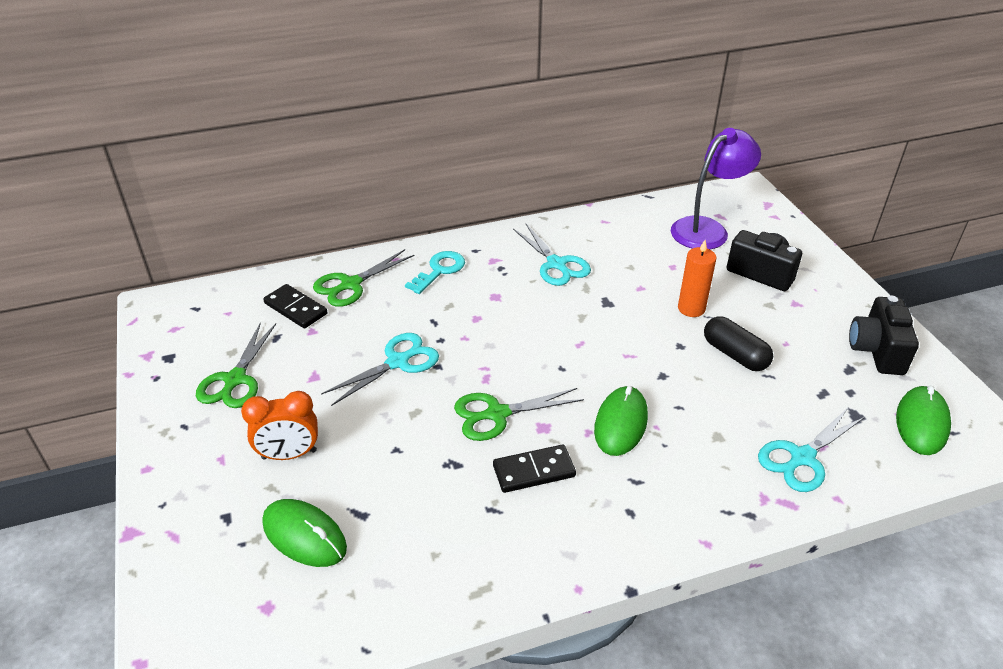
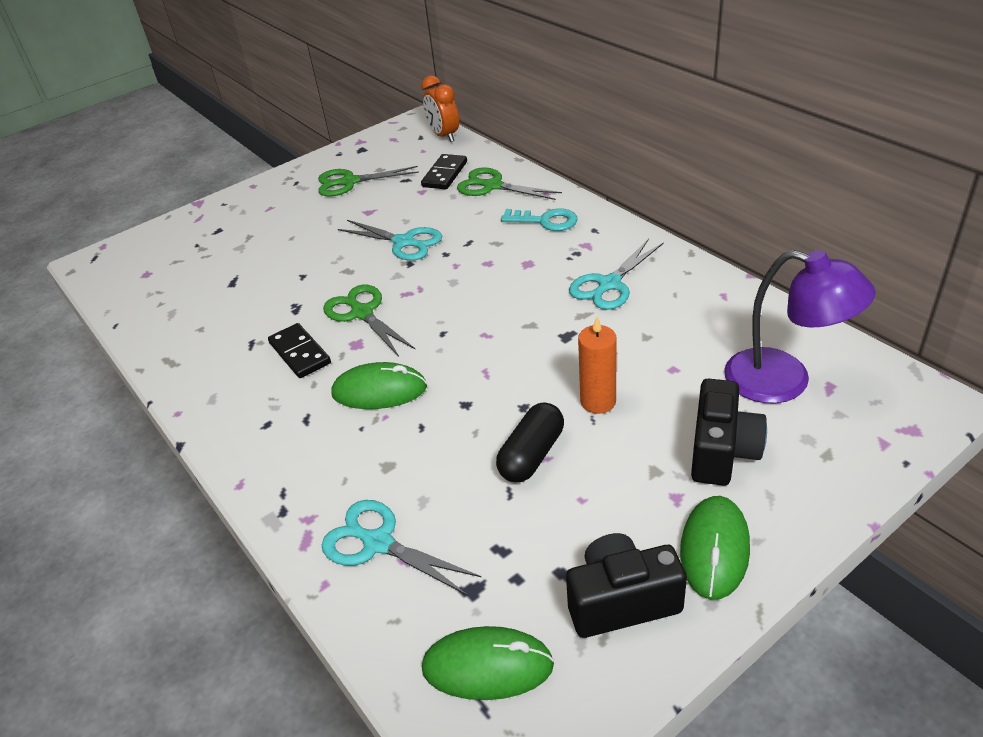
camera: 75 degrees right, 0 degrees up
orange clock [241,391,318,460] -> orange clock moved to [421,75,459,142]
green mouse [262,499,347,567] -> green mouse moved to [680,496,750,600]

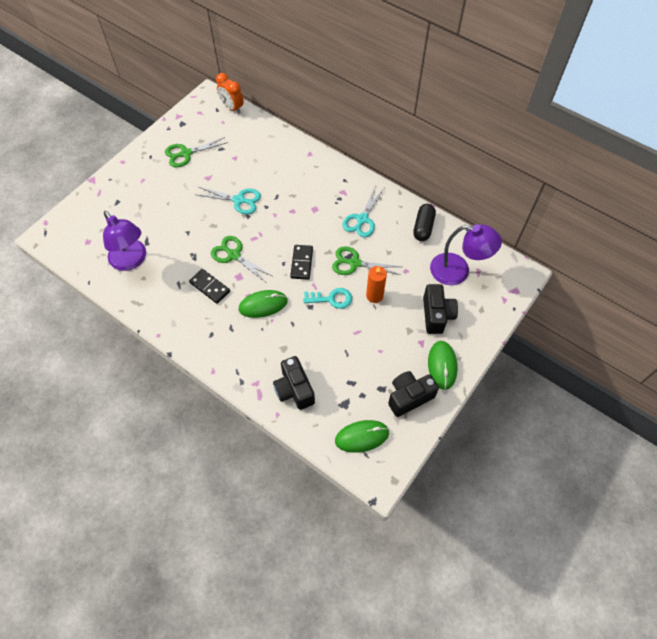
camera: 20 degrees left, 20 degrees up
turquoise scissors [322,500,481,596] -> black camera [273,356,315,410]
black domino [421,154,467,189] -> black domino moved to [290,245,313,280]
green scissors [457,167,562,200] -> green scissors moved to [332,246,401,275]
black capsule [496,403,564,482] -> black capsule moved to [413,204,436,241]
turquoise key [501,209,578,231] -> turquoise key moved to [303,288,352,309]
none -> purple lamp [103,211,146,271]

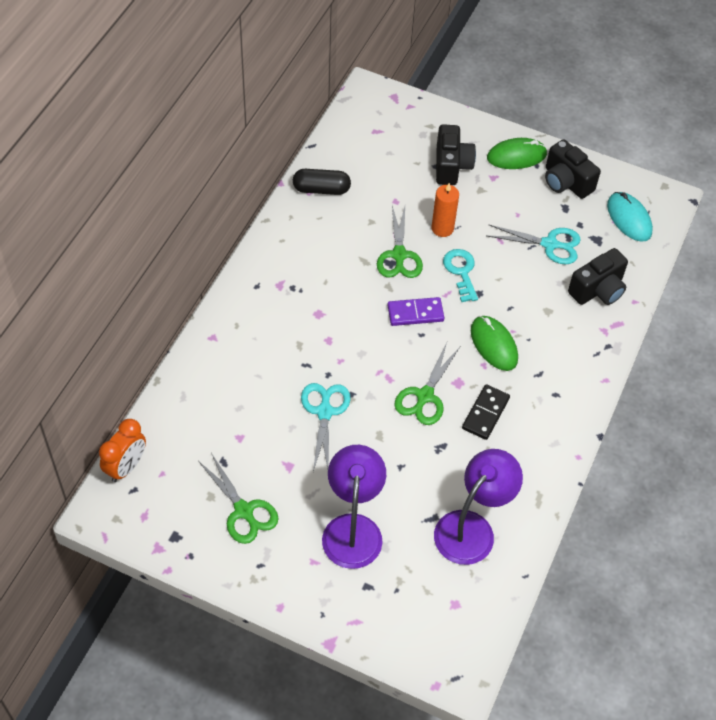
camera: 105 degrees left, 5 degrees down
black domino [290,245,313,280] -> purple domino [387,297,444,326]
green mouse [335,420,389,453] -> turquoise mouse [607,192,653,242]
turquoise scissors [343,186,384,237] -> turquoise scissors moved to [487,225,581,265]
black camera [423,284,458,334] -> black camera turned 105 degrees clockwise [436,124,476,185]
purple lamp [430,224,502,285] -> purple lamp moved to [322,445,386,569]

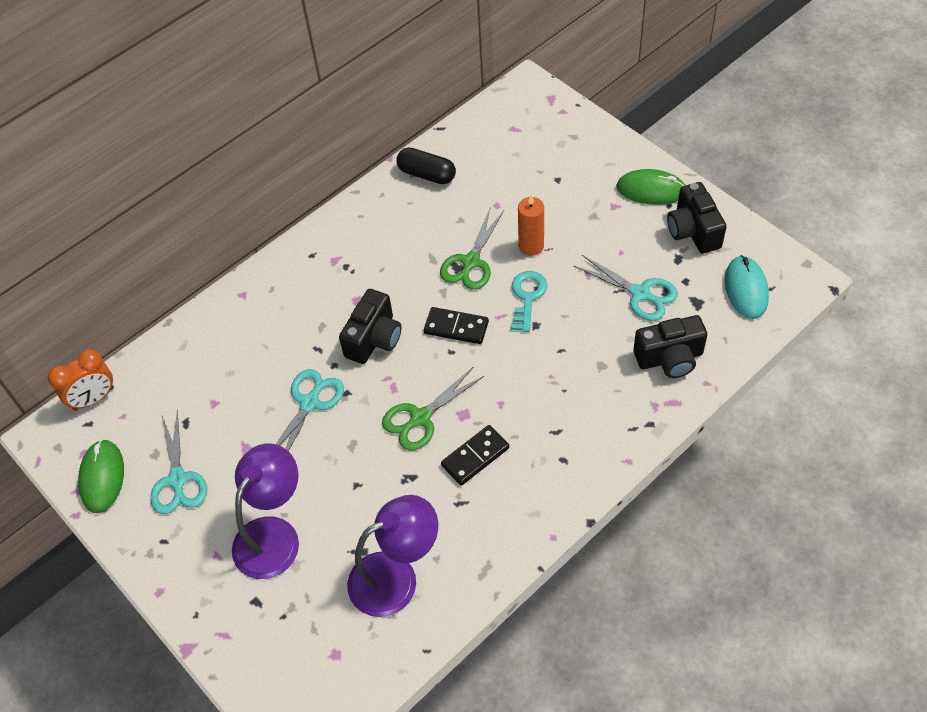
camera: 30 degrees right, 0 degrees up
green scissors [198,453,279,544] -> turquoise scissors [150,410,207,514]
purple domino [387,297,444,326] -> black domino [424,307,489,344]
black camera [436,124,476,185] -> black camera moved to [339,289,402,364]
green mouse [471,316,518,371] -> green mouse moved to [78,439,124,513]

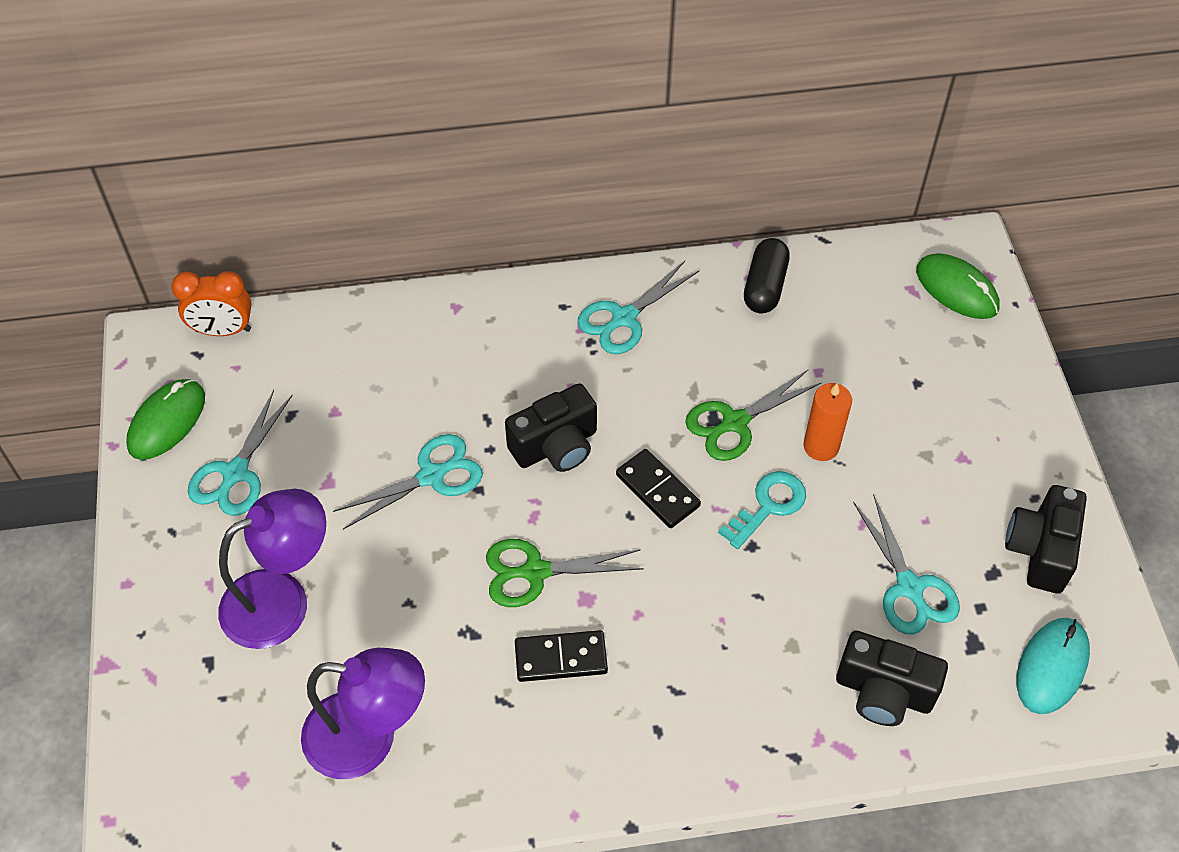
camera: 30 degrees right, 0 degrees up
black capsule [396,148,456,184] -> black capsule turned 45 degrees clockwise [744,238,790,314]
green mouse [616,169,686,205] -> green mouse moved to [916,253,1000,319]
none -> turquoise scissors [577,261,699,354]

